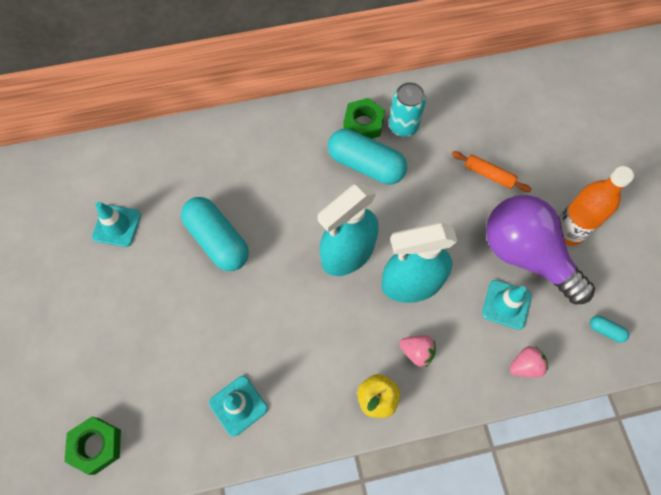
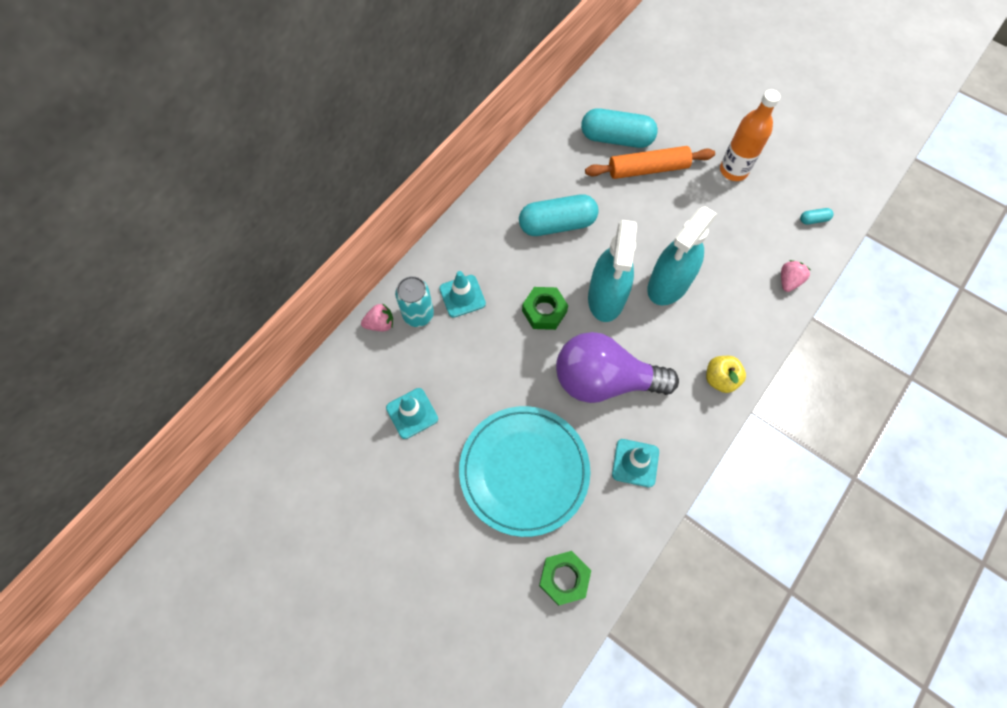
camera: 40 degrees left, 0 degrees up
turquoise capsule [181,197,249,271] -> turquoise capsule moved to [581,108,658,148]
green nut [343,98,385,139] -> green nut moved to [522,287,568,330]
turquoise can [389,82,426,137] -> turquoise can moved to [395,276,434,327]
pink strawberry [400,335,436,367] -> pink strawberry moved to [361,303,393,331]
orange rolling pin [452,151,532,192] -> orange rolling pin [585,146,715,179], size x1.68
turquoise traffic cone [482,280,532,330] -> turquoise traffic cone moved to [439,271,486,318]
purple light bulb [486,195,595,304] -> purple light bulb moved to [556,332,679,403]
none -> turquoise plate [459,406,590,537]

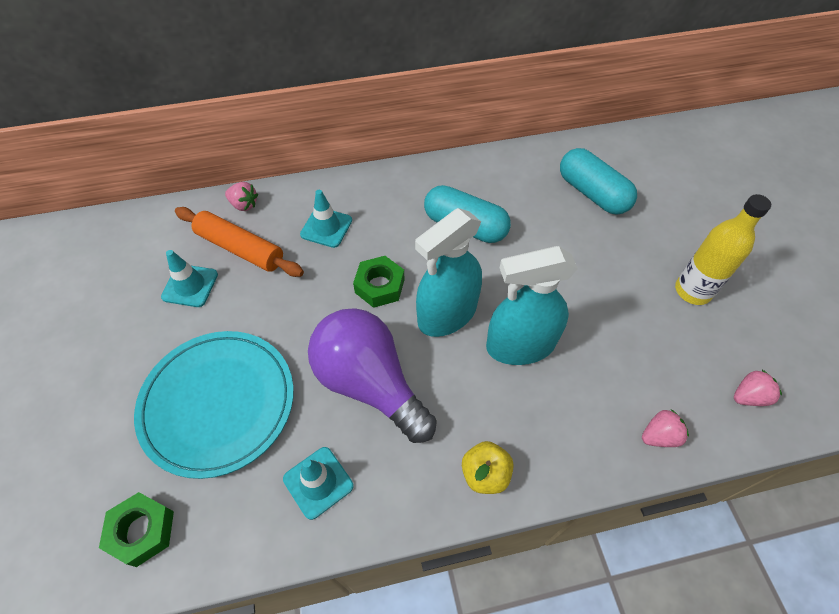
camera: 40 degrees right, 10 degrees down
turquoise can [395,276,434,327] -> none
orange rolling pin [585,146,715,179] -> orange rolling pin moved to [175,207,304,277]
orange bottle [720,89,780,181] -> yellow bottle [675,194,771,305]
turquoise capsule [800,208,834,225] -> pink strawberry [734,370,782,406]

